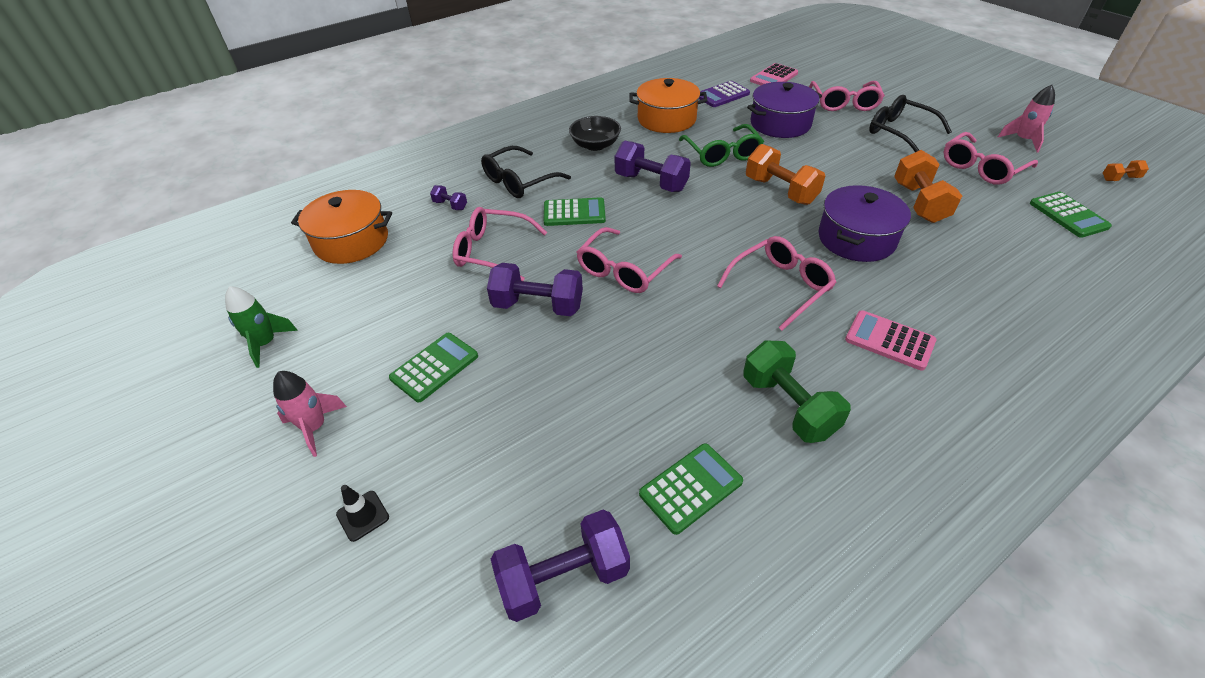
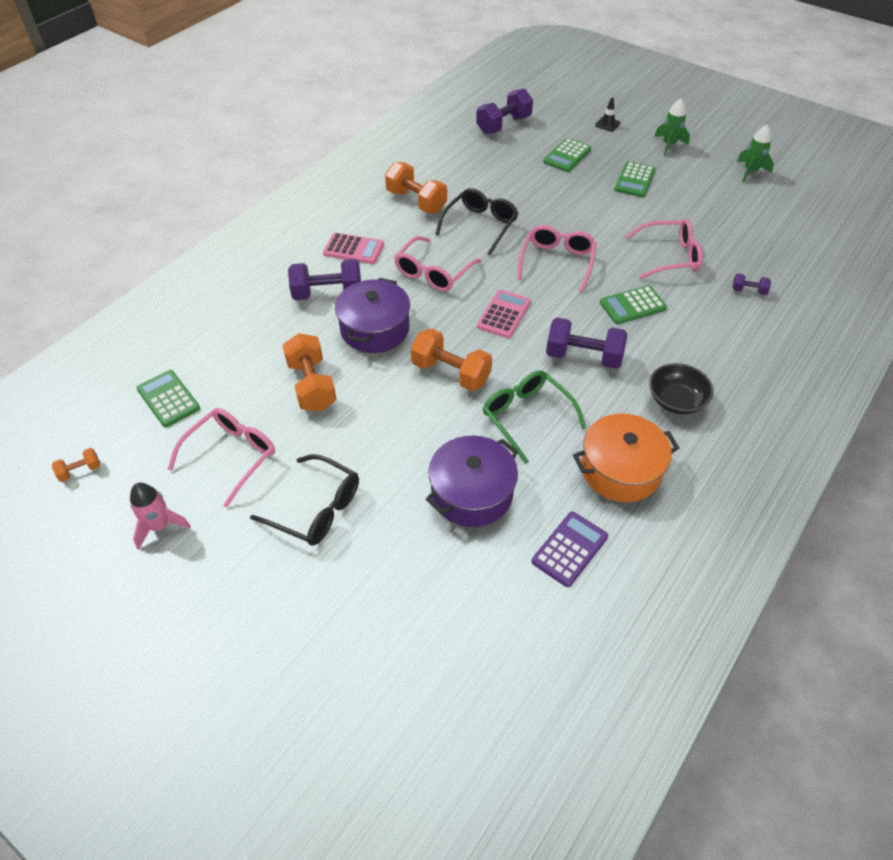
camera: 160 degrees right, 5 degrees up
pink rocket [273,371,347,457] -> green rocket [654,99,690,156]
orange pot [291,190,392,264] -> none
black glasses [481,146,571,198] -> black glasses moved to [435,188,518,255]
purple dumbbell [487,263,583,316] -> purple dumbbell moved to [288,259,361,301]
green calculator [639,443,743,535] -> green calculator moved to [543,138,591,172]
green dumbbell [743,340,851,443] -> orange dumbbell [385,162,447,213]
pink calculator [750,63,798,85] -> pink calculator moved to [477,289,531,338]
pink glasses [809,81,885,111] -> none

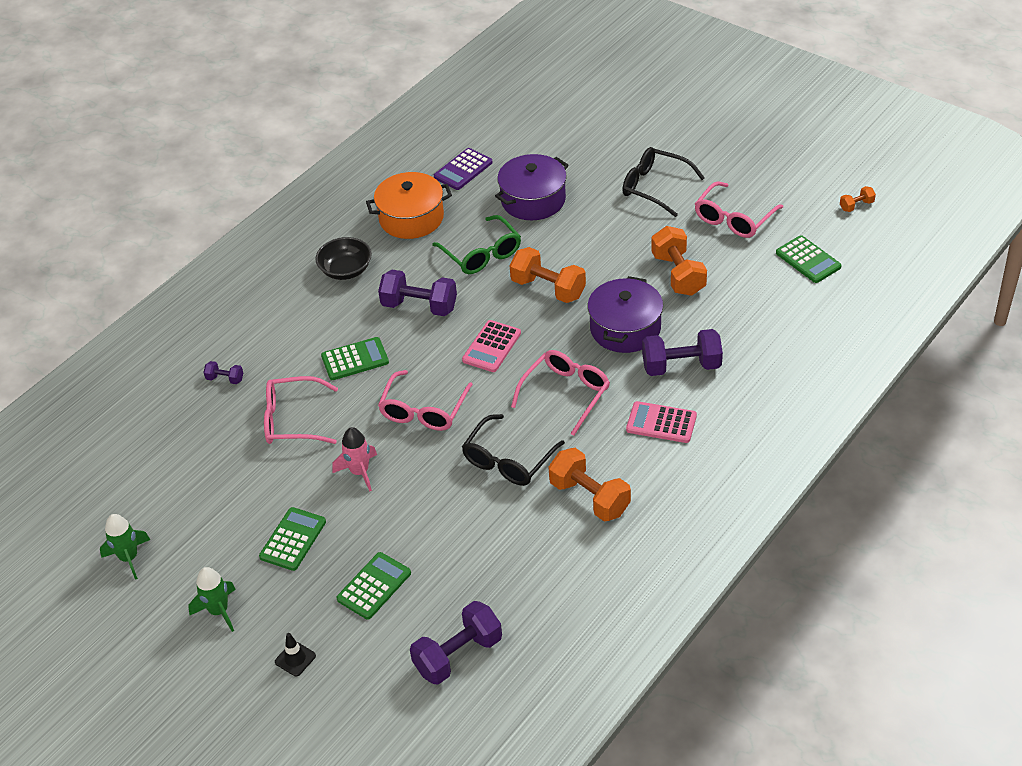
camera: 175 degrees left, 5 degrees down
pink rocket [130,483,191,550] -> pink rocket moved to [332,427,377,492]

